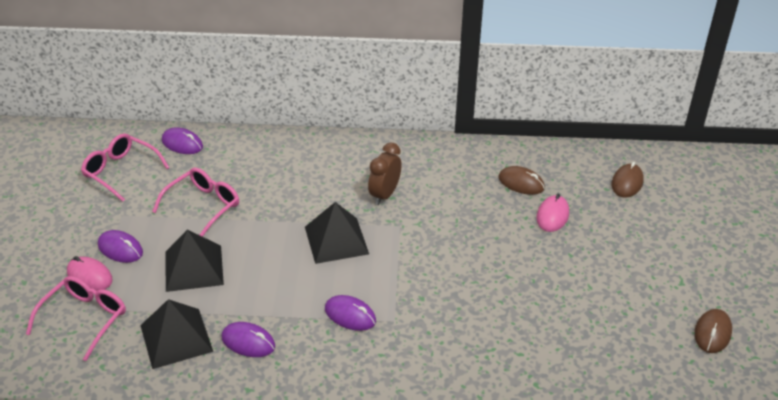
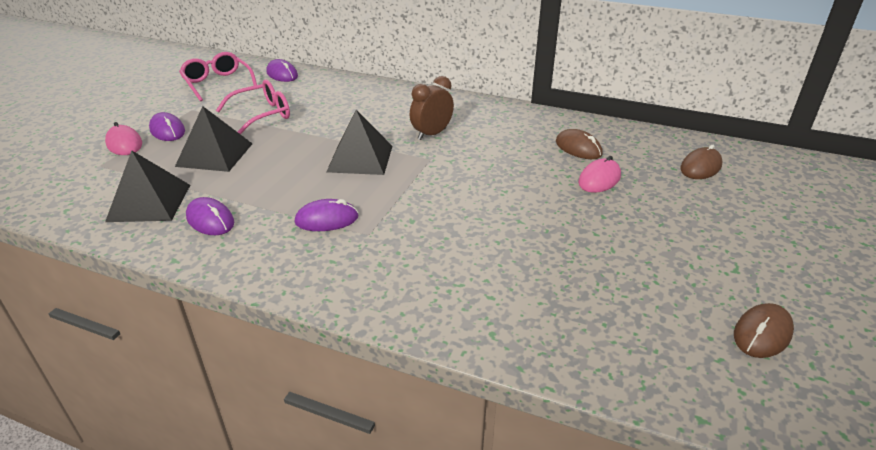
camera: 20 degrees right, 5 degrees down
pink glasses [26,276,126,361] -> none
purple mouse [325,295,376,331] -> purple mouse turned 60 degrees counterclockwise [294,199,359,231]

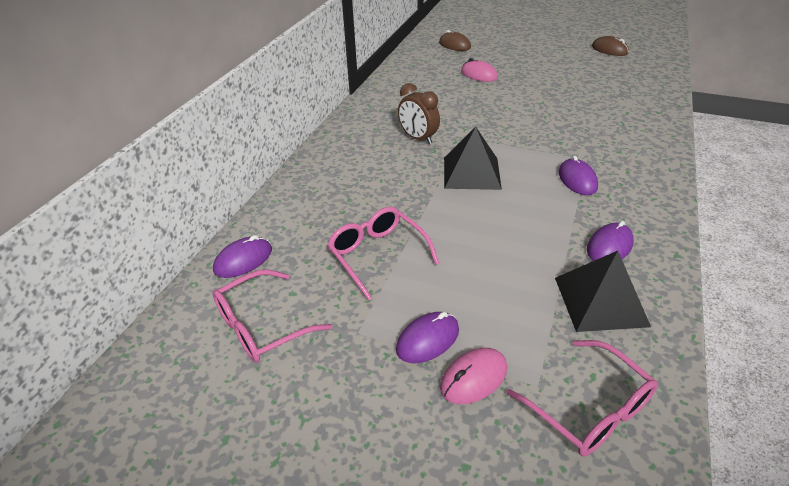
camera: 90 degrees left, 5 degrees up
black pyramid [175,106,252,172] -> none
brown mouse [556,129,602,159] -> none
none -> pink glasses [506,340,658,456]

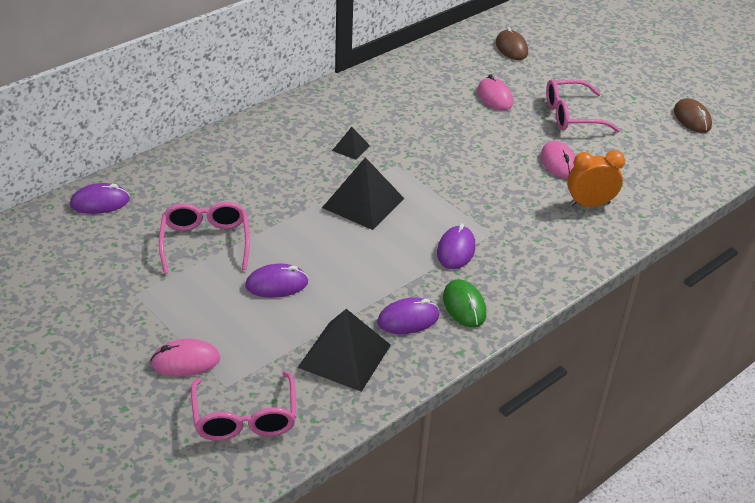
camera: 25 degrees right, 0 degrees up
pink glasses [213,269,332,363] -> pink glasses moved to [546,79,620,132]
purple mouse [396,312,459,363] -> purple mouse moved to [245,264,309,298]
brown clock [398,83,440,144] -> black pyramid [332,127,370,160]
none -> green mouse [443,279,486,327]
none -> pink mouse [541,141,575,179]
none -> orange clock [567,150,625,207]

